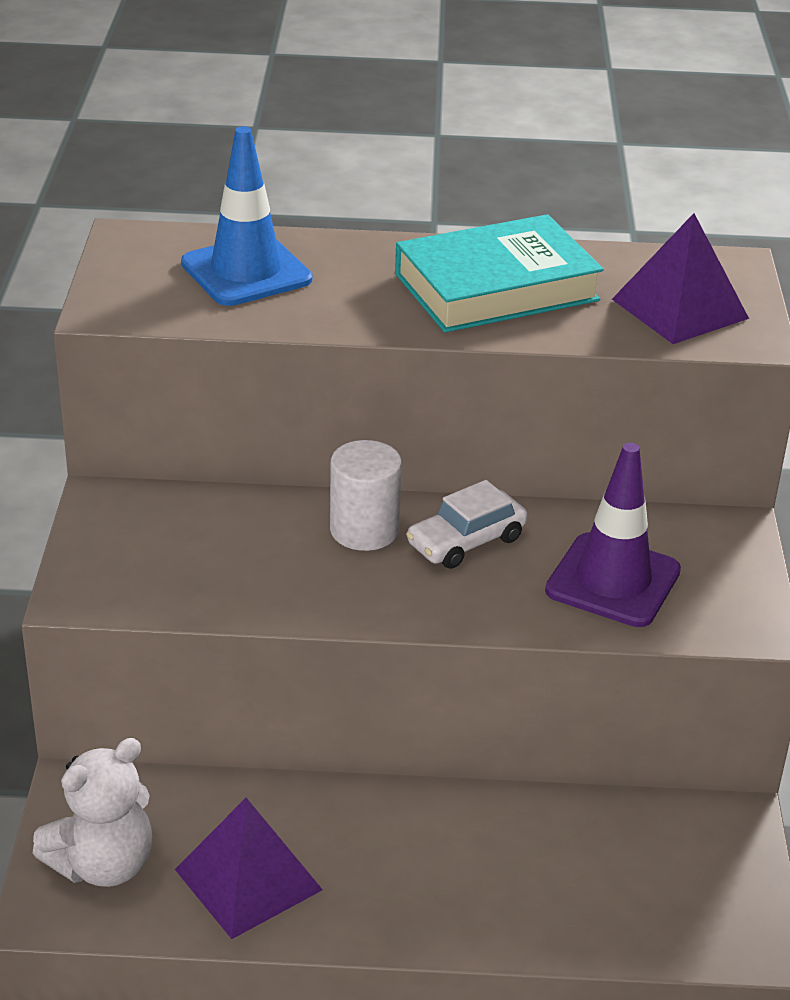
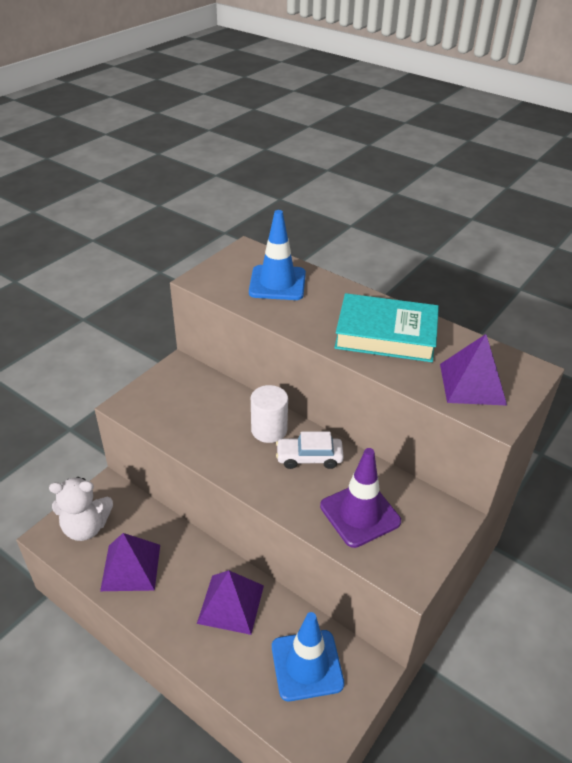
camera: 35 degrees right, 5 degrees up
none -> purple pyramid [197,570,264,635]
none -> blue traffic cone [272,612,344,701]

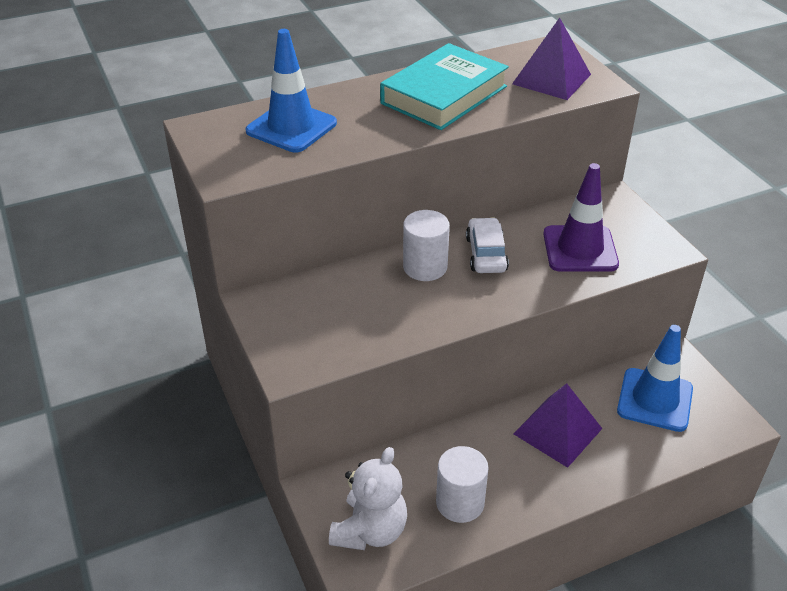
camera: 60 degrees left, 0 degrees up
purple pyramid [100,533,160,591] -> white cylinder [436,446,489,523]
white car [276,432,344,469] -> white car turned 150 degrees clockwise [466,217,509,273]

